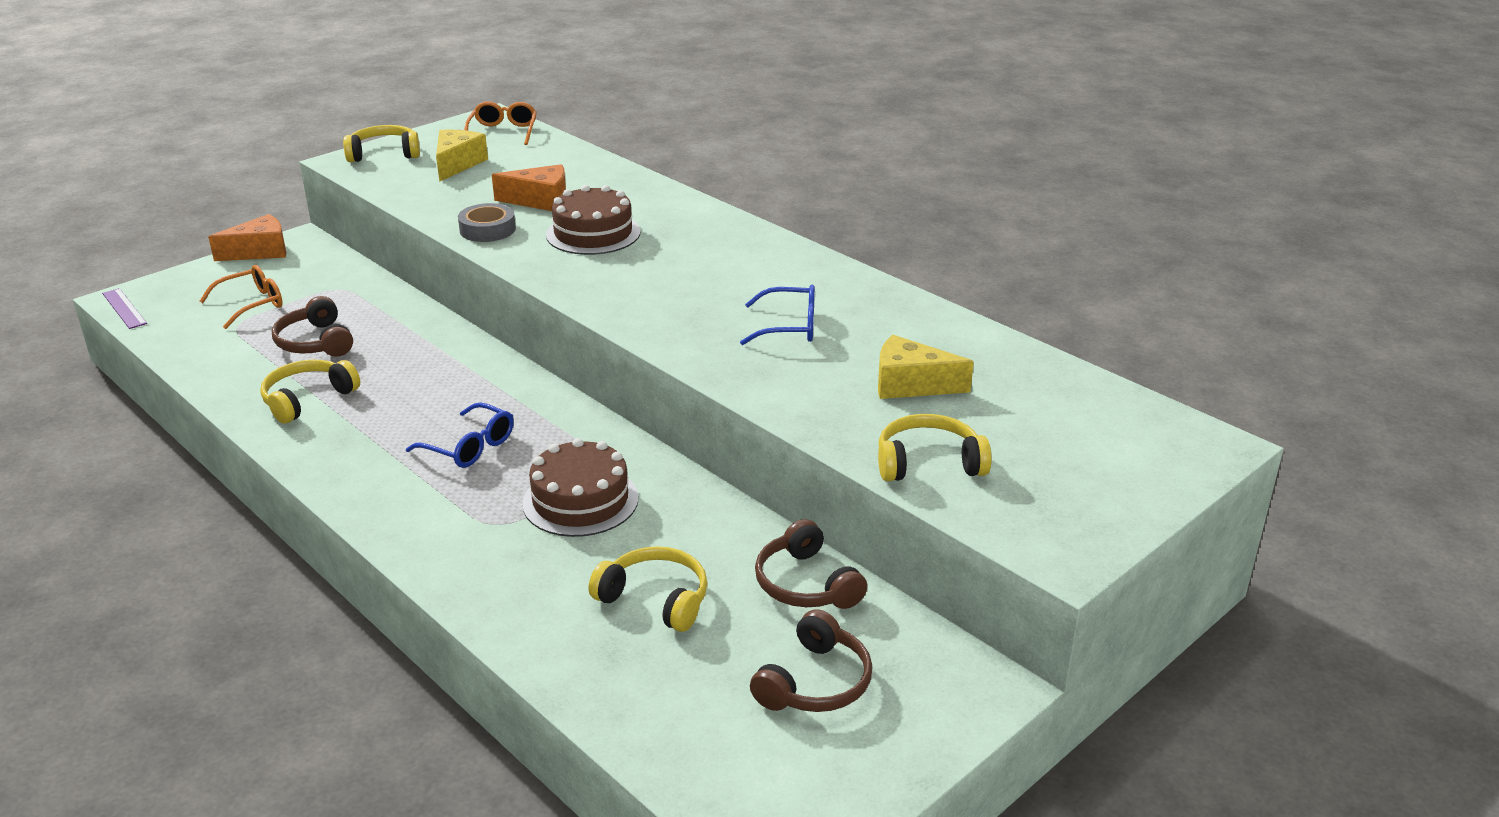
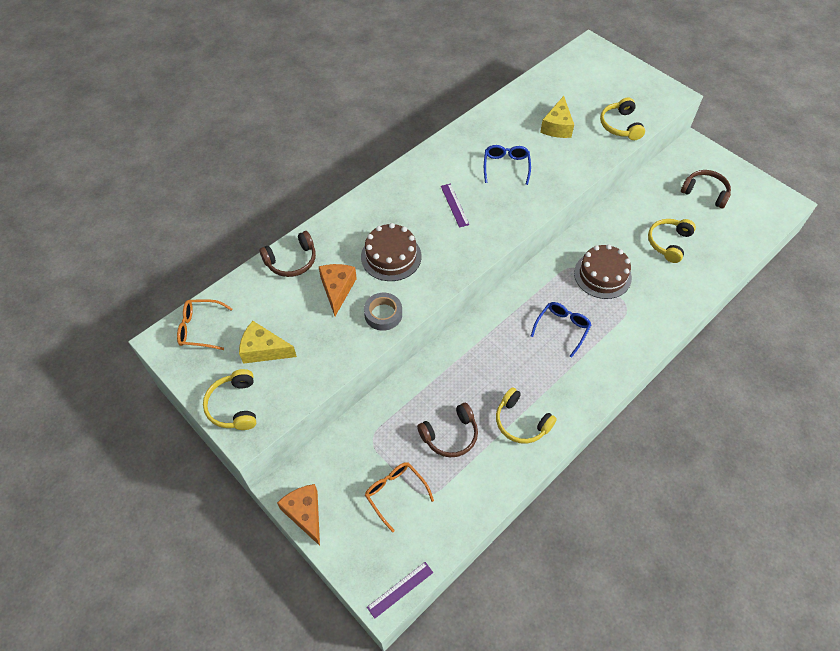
camera: 90 degrees left, 25 degrees up
brown headphones [755,519,867,609] -> brown headphones moved to [259,231,316,277]
none -> purple ruler [441,184,470,228]

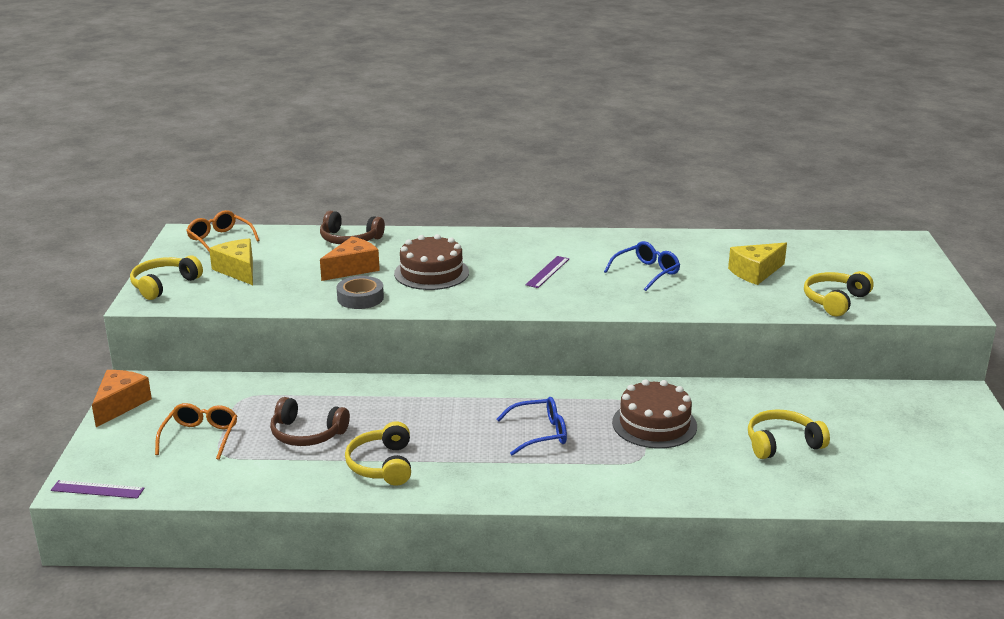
camera: 45 degrees right, 30 degrees down
brown headphones [681,170,731,209] -> none

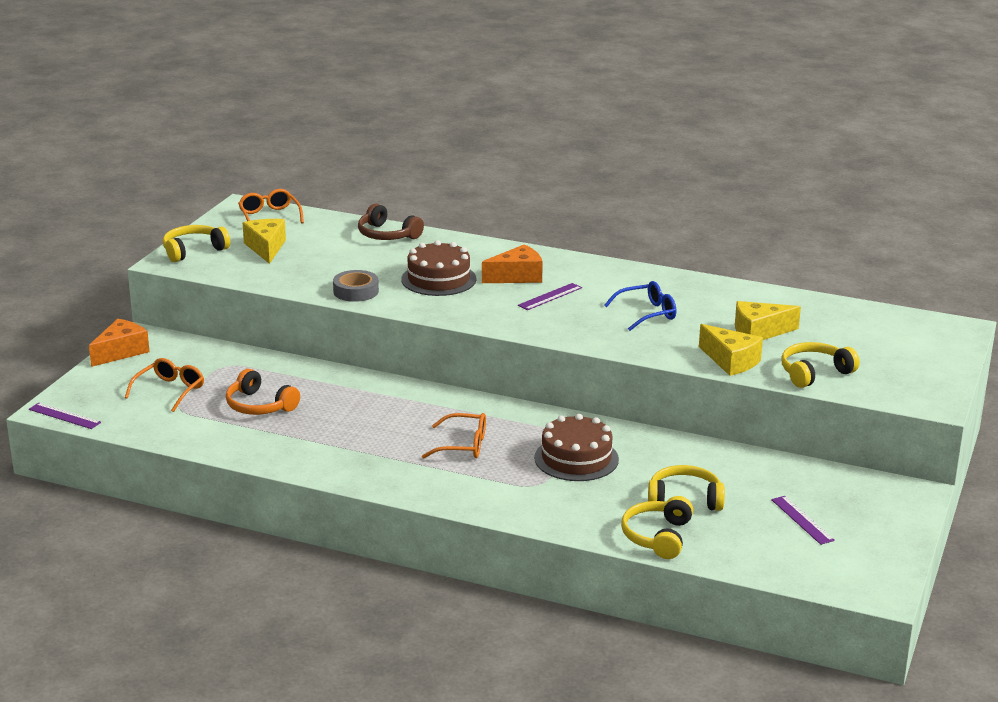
camera: 20 degrees right, 0 degrees up
brown headphones [270,397,350,446] -> orange headphones [226,369,300,415]
orange cheese [320,236,380,281] -> orange cheese moved to [482,244,543,283]
yellow headphones [345,421,411,486] -> yellow headphones moved to [621,496,693,559]
blue glasses [497,397,567,456] -> orange glasses [422,413,486,459]
none -> yellow cheese [699,324,763,376]
none -> purple ruler [771,496,835,545]

